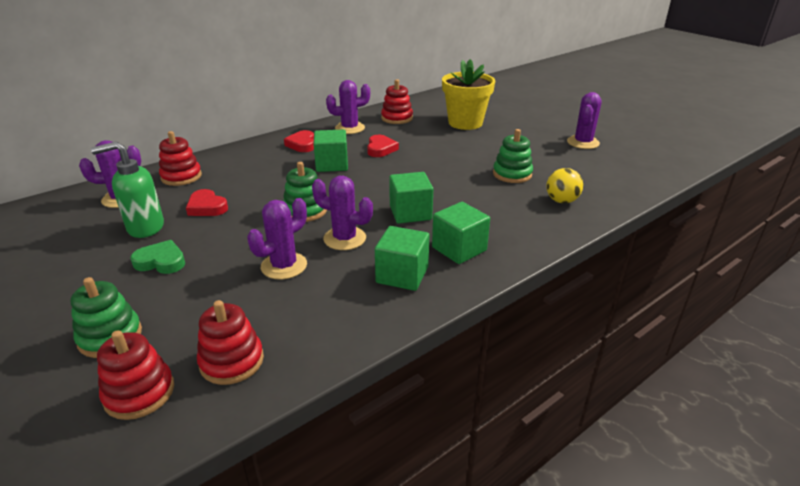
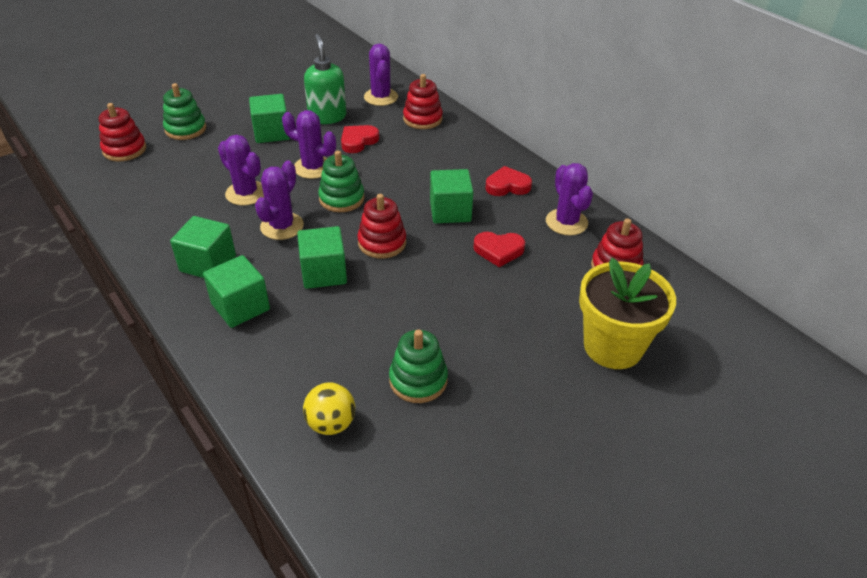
camera: 90 degrees right, 10 degrees up
green heart [130,240,185,274] -> green cube [249,94,290,143]
red stacking toy [197,300,264,385] -> red stacking toy moved to [357,194,406,259]
purple cactus [567,92,602,149] -> purple cactus moved to [282,110,336,179]

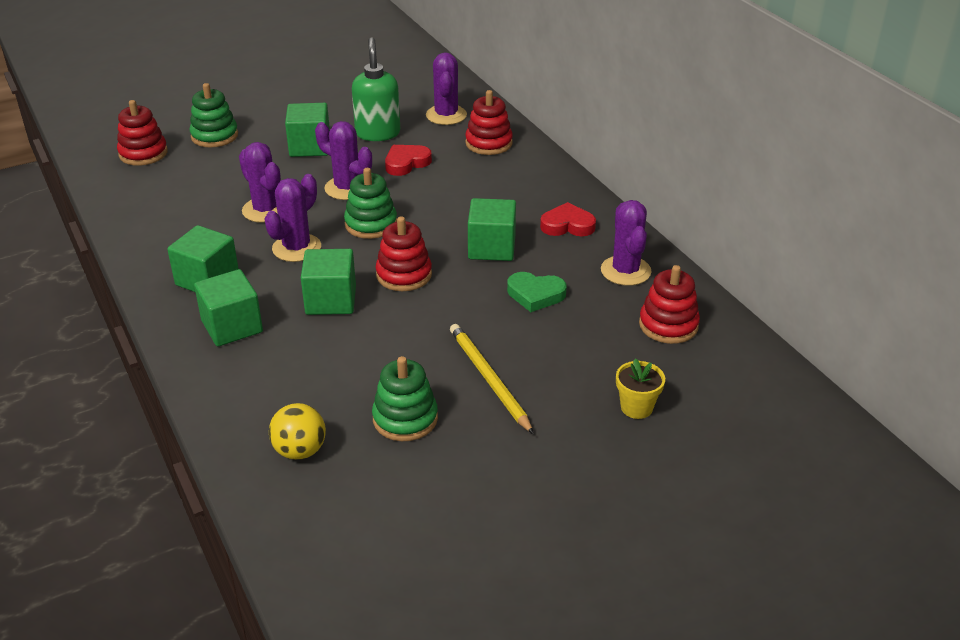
camera: 10 degrees right, 5 degrees down
red heart [473,232,525,267] -> green heart [507,272,567,312]
yellow flower pot [579,258,676,369] -> yellow flower pot [616,358,665,419], size x0.47
none -> yellow pencil [450,324,534,434]

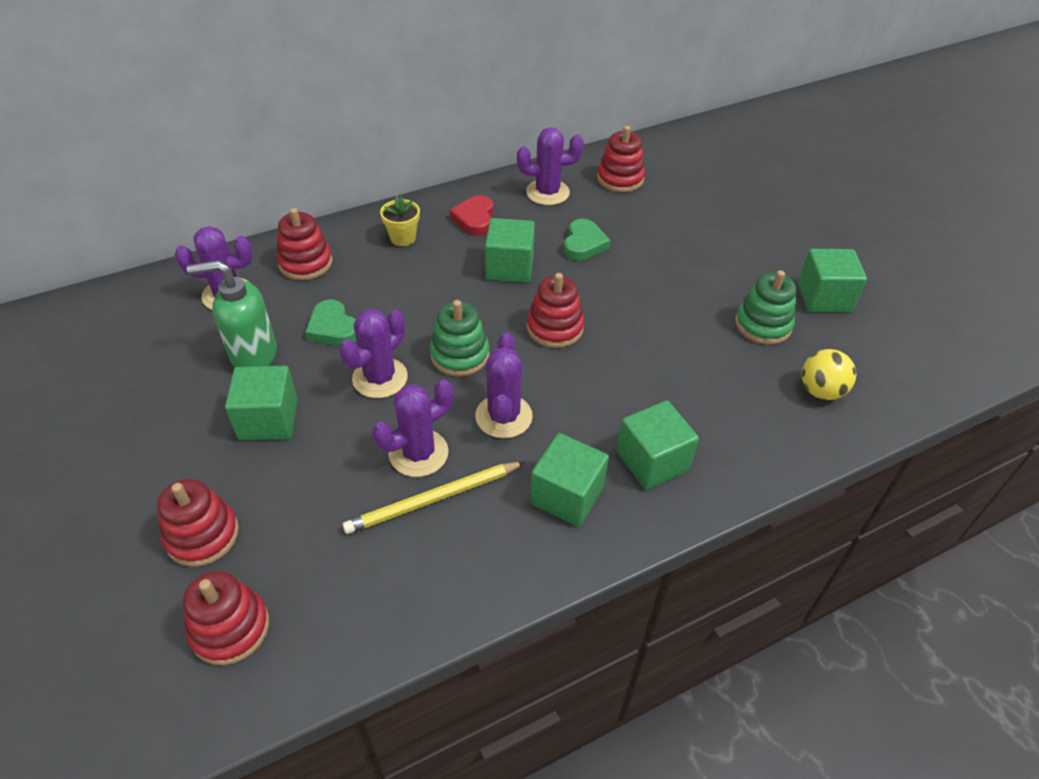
camera: 90 degrees left, 10 degrees up
green stacking toy [189,83,238,147] -> red stacking toy [157,479,239,567]
purple cactus [264,174,321,262] -> purple cactus turned 60 degrees clockwise [475,333,533,438]
green cube [301,249,356,315] -> green cube moved to [798,249,867,313]
red heart [385,145,432,176] -> green heart [305,299,356,346]
yellow pencil [450,324,534,434] -> yellow pencil moved to [342,462,525,534]
yellow flower pot [616,358,665,419] -> yellow flower pot moved to [380,196,420,246]

